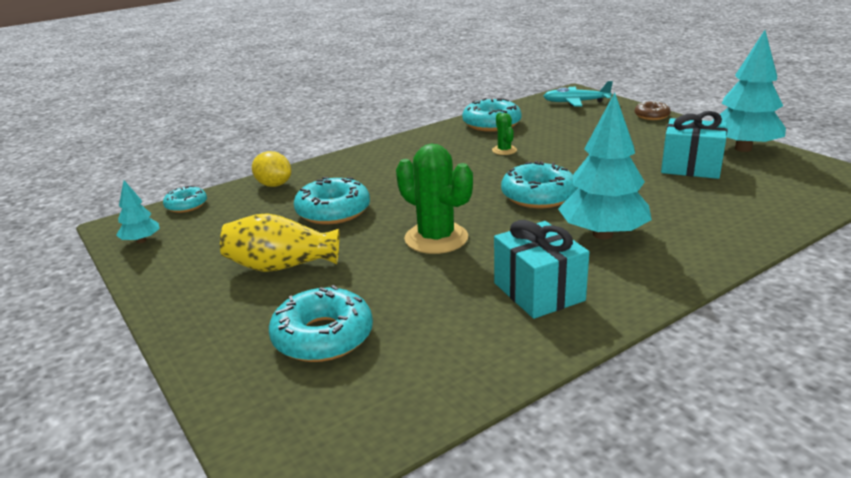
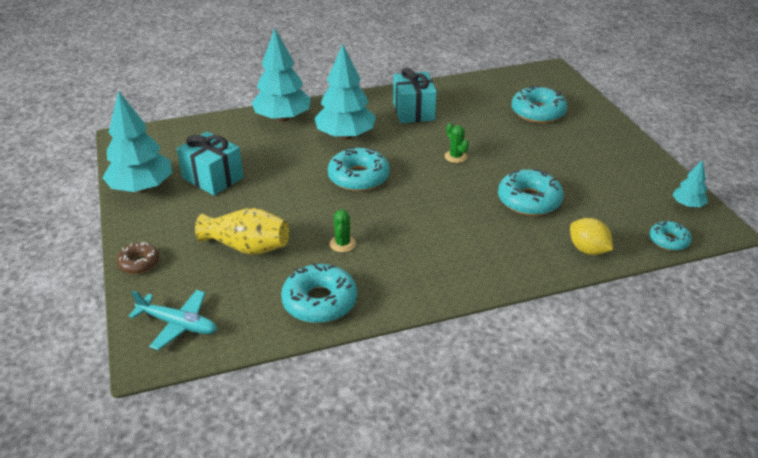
camera: 165 degrees left, 10 degrees up
yellow vase [220,213,339,272] -> yellow vase moved to [195,208,289,255]
green cactus [396,144,473,254] -> green cactus [445,123,469,163], size x0.50
none -> turquoise tree [252,28,311,122]

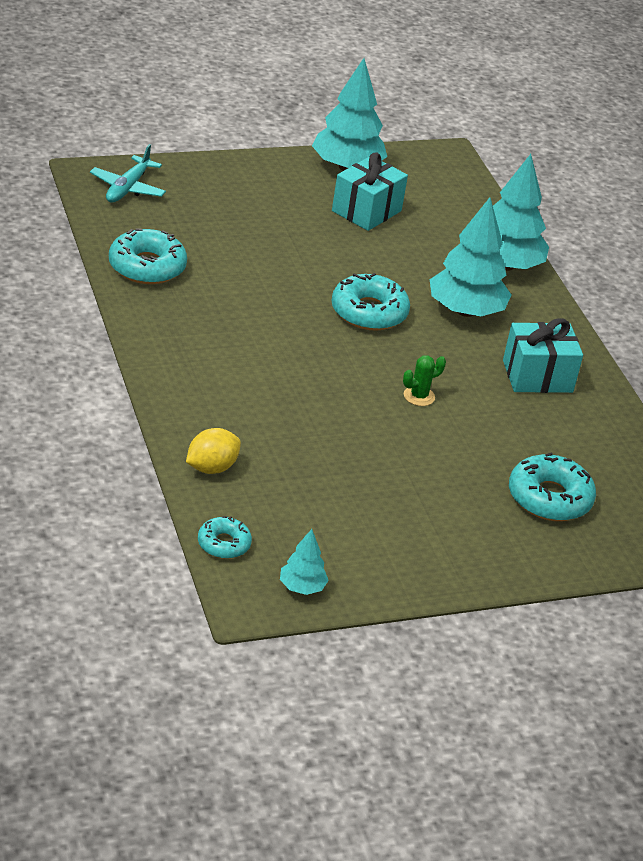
camera: 85 degrees right, 0 degrees up
brown donut [116,242,159,274] -> none
yellow vase [195,208,289,255] -> none
green cactus [330,209,356,252] -> none
turquoise donut [498,169,564,216] -> none

